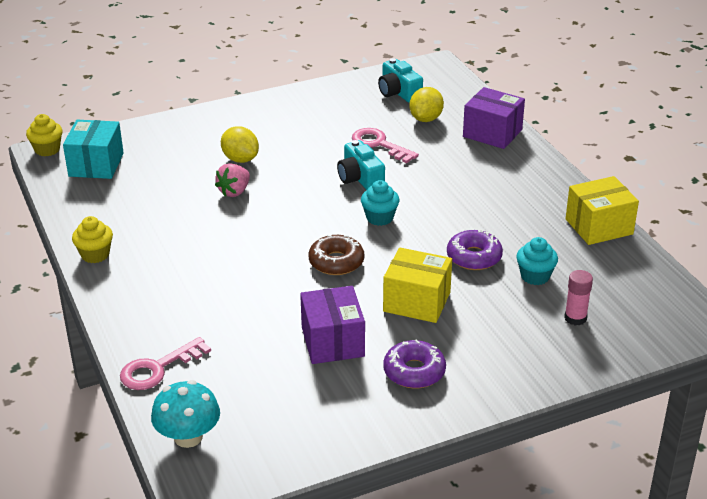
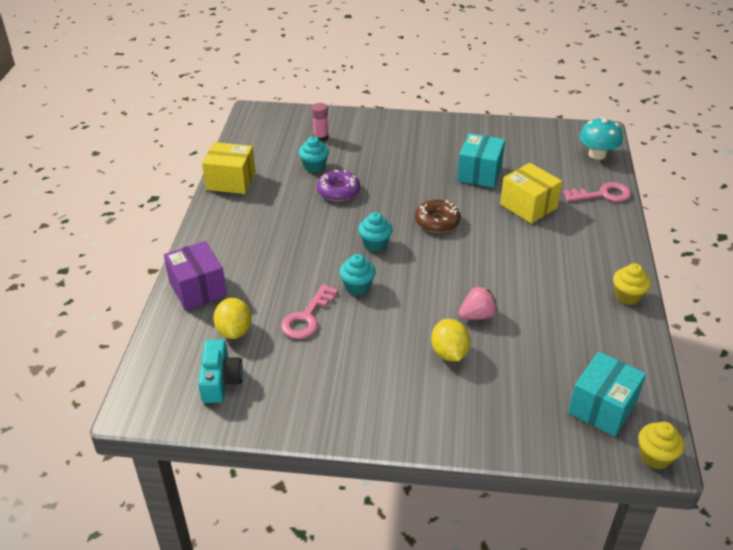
camera: 150 degrees left, 5 degrees up
purple box [300,286,365,364] -> turquoise box [457,133,505,188]
turquoise camera [337,140,385,190] -> turquoise cupcake [339,254,376,295]
pink key [352,128,419,163] -> pink key turned 45 degrees clockwise [281,284,338,339]
yellow box [383,247,452,323] -> yellow box moved to [500,163,562,224]
purple donut [383,339,446,388] -> none
yellow lemon [410,87,444,122] -> yellow lemon turned 60 degrees counterclockwise [213,298,252,339]

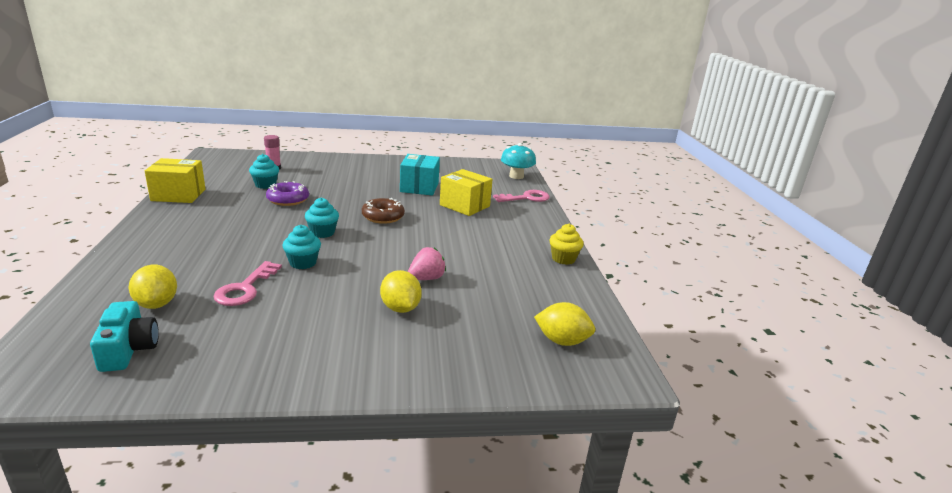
camera: 15 degrees left, 15 degrees down
purple box [164,241,227,310] -> none
turquoise box [568,352,646,436] -> yellow lemon [534,302,596,346]
yellow cupcake [638,422,684,469] -> none

